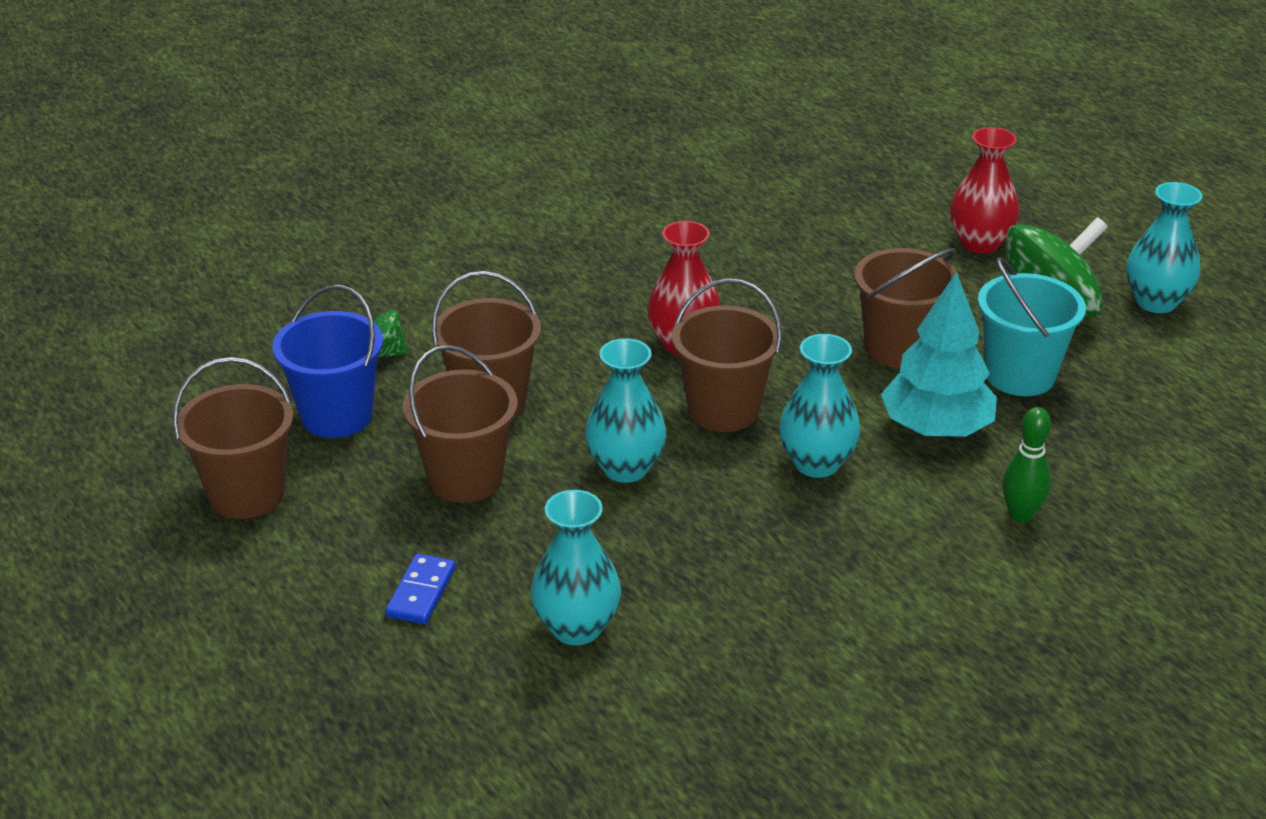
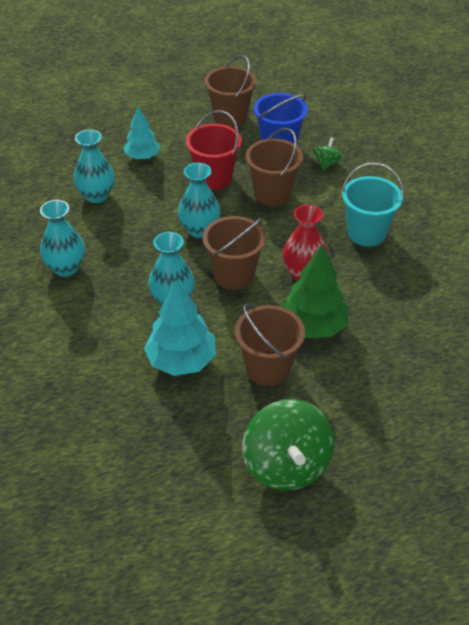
camera: 105 degrees right, 10 degrees up
blue domino [385,554,456,624] -> turquoise tree [123,107,160,159]
brown bucket [403,345,518,503] -> red bucket [186,110,242,190]
red vase [950,127,1020,254] -> none
turquoise bucket [978,257,1086,396] -> turquoise bucket moved to [341,163,404,247]
green bowling pin [1002,407,1051,522] -> none
turquoise vase [1126,182,1203,313] -> turquoise vase moved to [40,200,85,277]
none -> green tree [281,245,349,338]

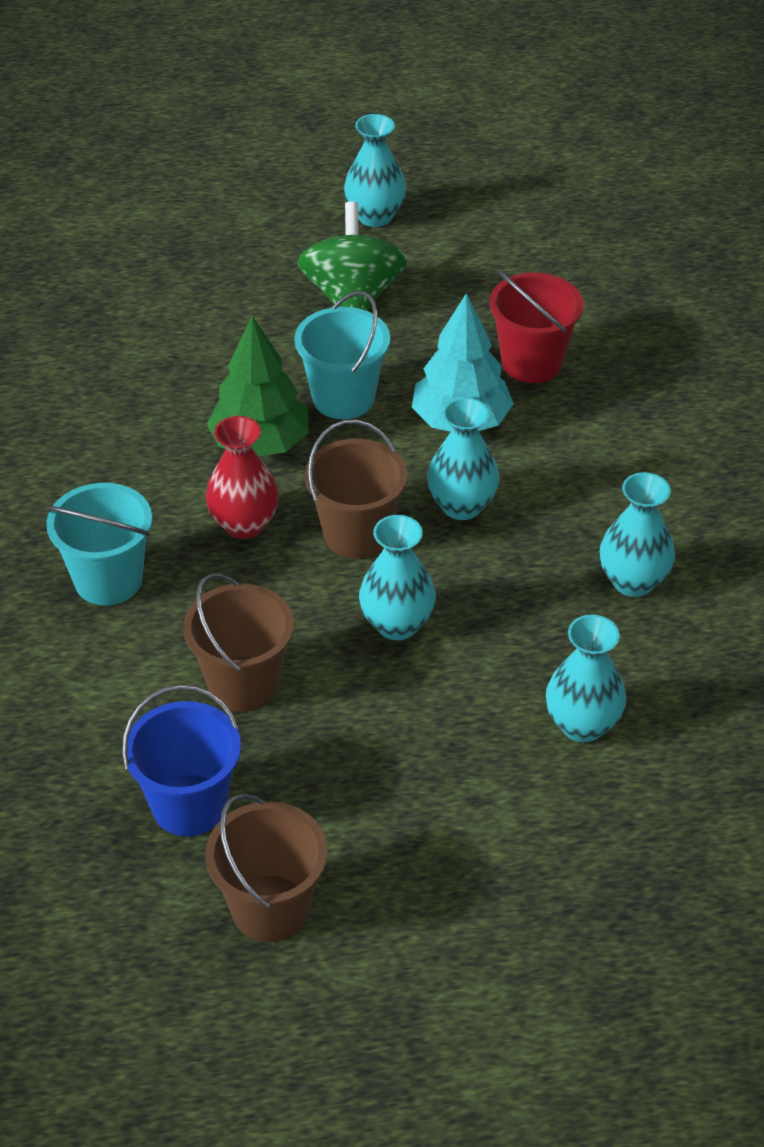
camera: 170 degrees left, 0 degrees up
turquoise tree [123,107,160,159] -> none
red bucket [186,110,242,190] -> red bucket moved to [489,270,584,383]
brown bucket [235,304,305,386] -> turquoise bucket [294,291,390,419]
green spinning top [313,138,343,171] -> none
none -> turquoise vase [344,114,406,227]

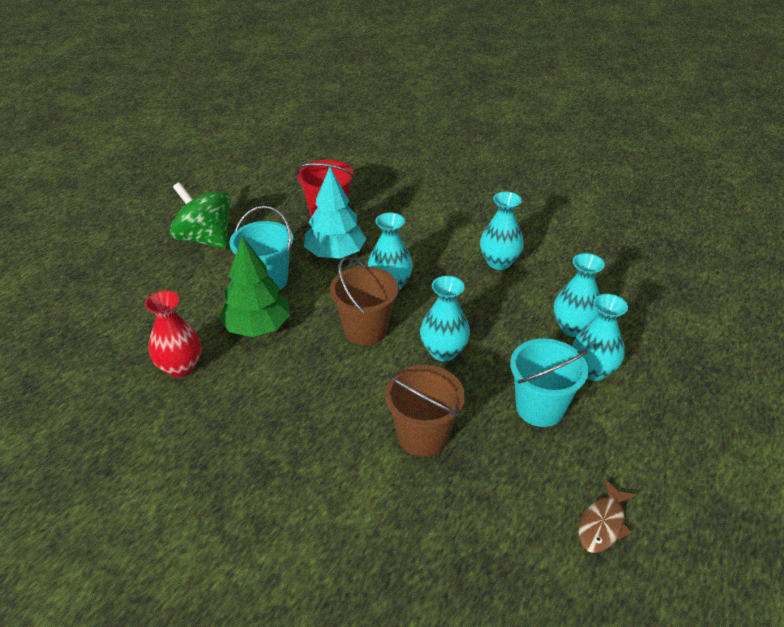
camera: 50 degrees left, 5 degrees down
turquoise bucket [45,483,152,605] -> turquoise bucket moved to [510,338,588,427]
blue bucket [122,685,241,836] -> none
brown bucket [205,794,328,942] -> brown fish [579,479,636,553]
red vase [206,416,279,539] -> red vase moved to [145,290,201,377]
turquoise vase [344,114,406,227] -> turquoise vase moved to [572,294,628,381]

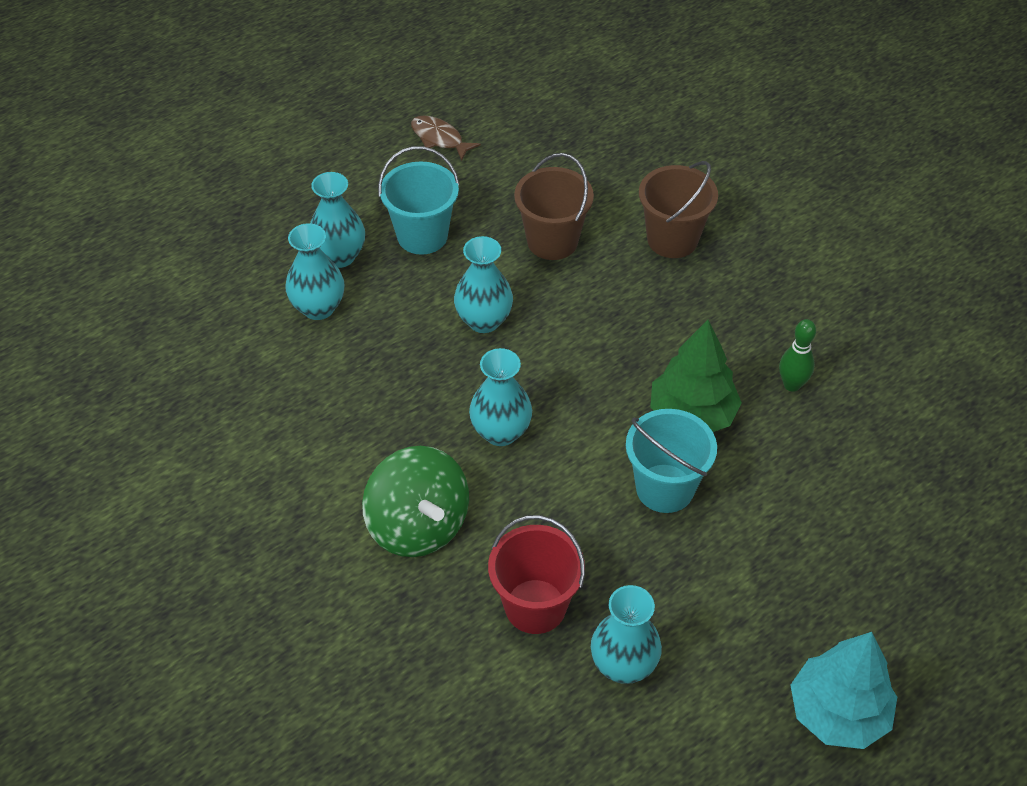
camera: 160 degrees left, 10 degrees up
red vase [145,290,201,377] -> green bowling pin [779,319,816,392]
green spinning top [169,182,231,249] -> green spinning top moved to [362,446,469,557]
turquoise tree [304,167,367,259] -> turquoise tree moved to [791,632,897,749]
brown bucket [330,257,399,345] -> brown bucket moved to [639,161,718,258]
turquoise vase [480,191,524,270] -> turquoise vase moved to [591,585,662,684]
brown fish [579,479,636,553] -> brown fish turned 105 degrees counterclockwise [411,115,481,161]

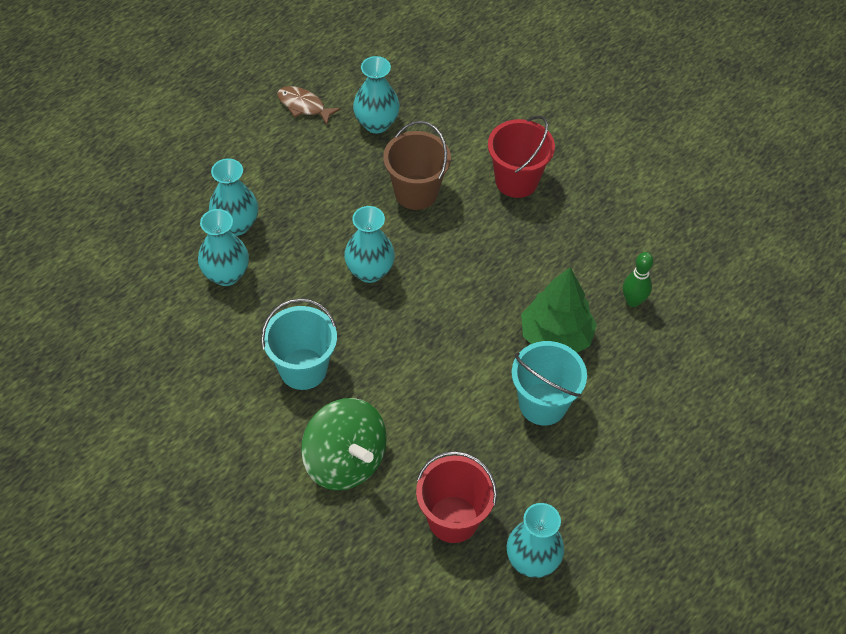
camera: 10 degrees left, 5 degrees up
turquoise bucket [378,146,460,255] -> turquoise bucket moved to [261,298,337,390]
turquoise vase [469,348,532,446] -> turquoise vase moved to [353,56,400,133]
brown bucket [639,161,718,258] -> red bucket [488,115,555,198]
turquoise tree [791,632,897,749] -> none

